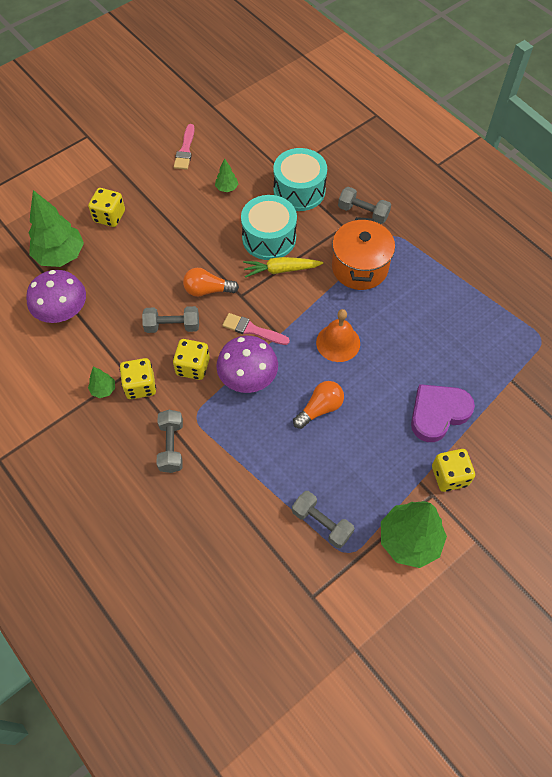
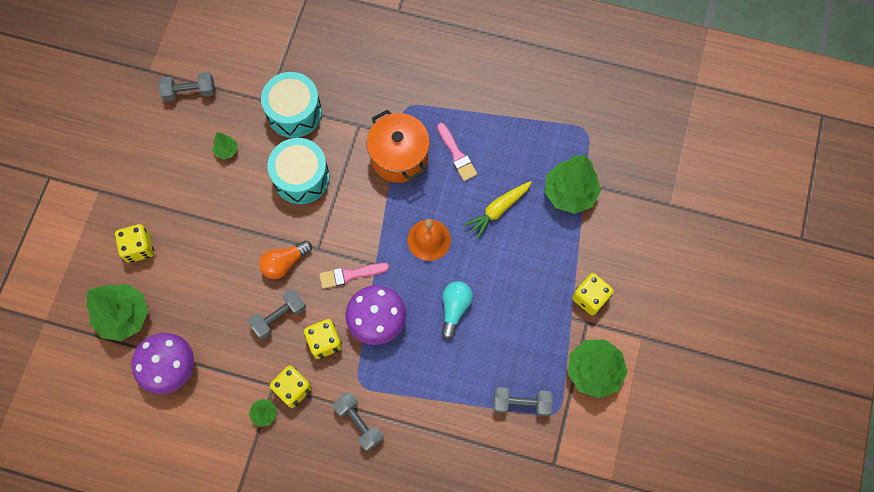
camera: 35 degrees left, 10 degrees up
pink brush [174,124,195,170] -> pink brush moved to [437,123,477,181]
yellow carrot [243,257,323,278] -> yellow carrot moved to [464,181,532,239]
orange light bulb [293,381,344,429] -> turquoise light bulb [442,281,473,339]
grey dumbbell [338,187,391,224] -> grey dumbbell moved to [158,72,215,102]
purple heart [411,384,475,442] -> none
none -> green tree [545,155,601,214]

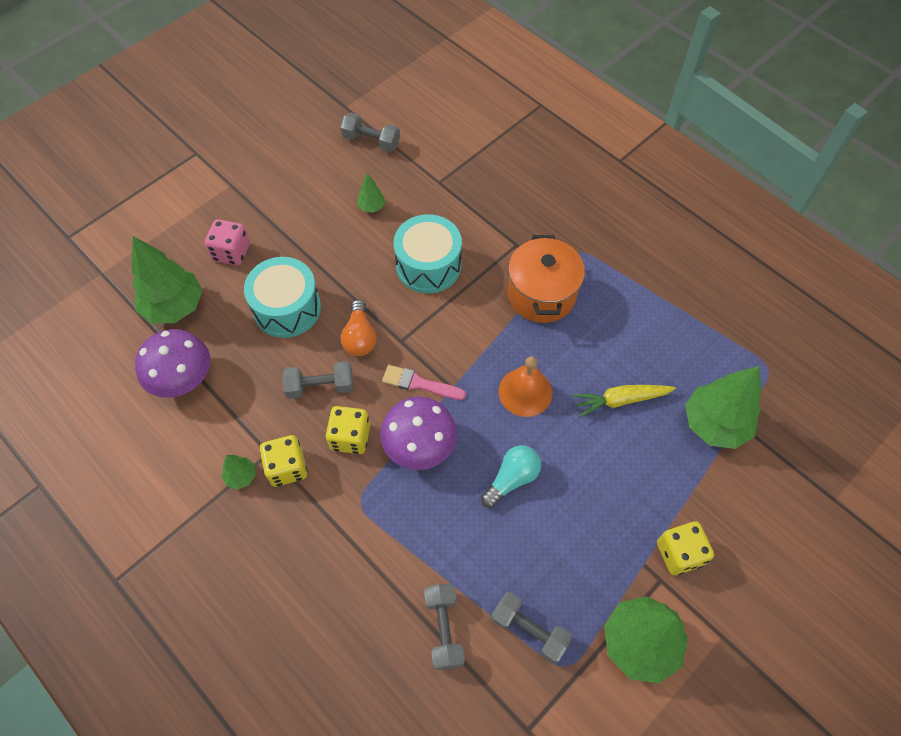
camera: 30 degrees right, 10 degrees down
yellow dice [115,224,154,263] -> pink dice [204,219,250,265]
orange light bulb [259,241,312,279] -> orange light bulb turned 90 degrees counterclockwise [341,300,376,356]
turquoise drum [261,72,322,138] -> turquoise drum moved to [244,257,321,338]
grey dumbbell [333,392,384,451] -> grey dumbbell moved to [424,584,465,670]
pink brush [437,123,477,181] -> none

